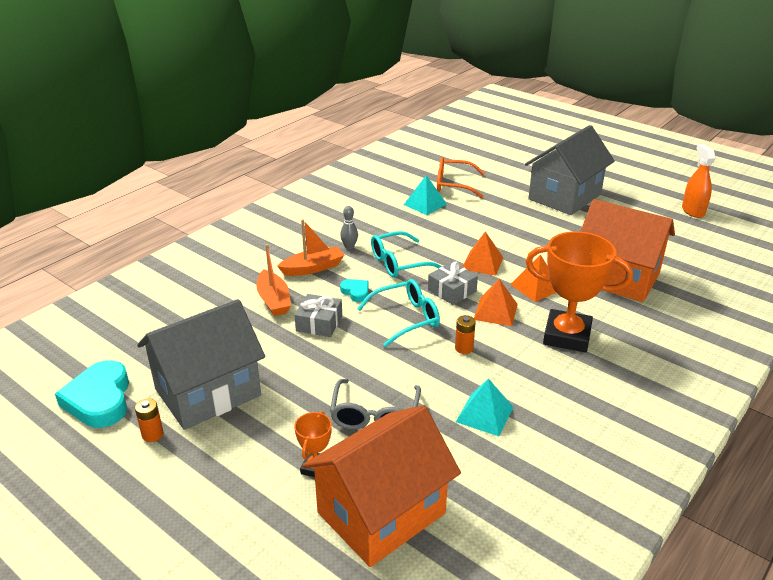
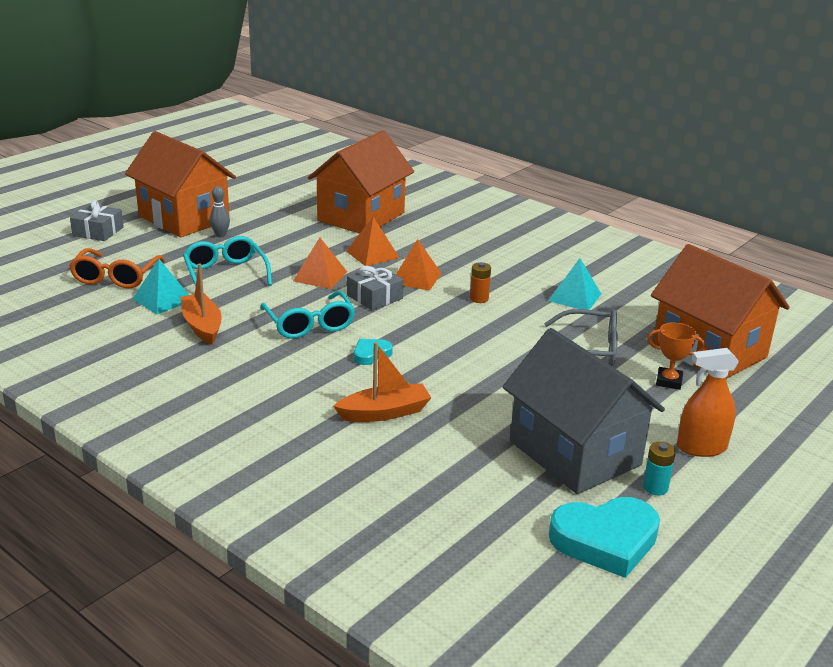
camera: 90 degrees left, 5 degrees down
orange battery [135,398,163,442] -> turquoise battery [643,442,676,495]
orange boat [277,219,344,276] -> orange boat moved to [181,264,222,345]
grey gift [295,294,342,337] -> grey gift moved to [70,200,124,241]
grey bowling pin [340,206,358,249] -> grey bowling pin moved to [210,186,230,237]
turquoise glasses [357,279,440,347] -> turquoise glasses moved to [183,236,272,286]
grey house [525,125,615,215] -> orange house [125,131,236,237]
orange trophy [526,231,633,352] -> none
orange spray bottle [682,144,716,218] -> orange spray bottle moved to [677,348,739,457]

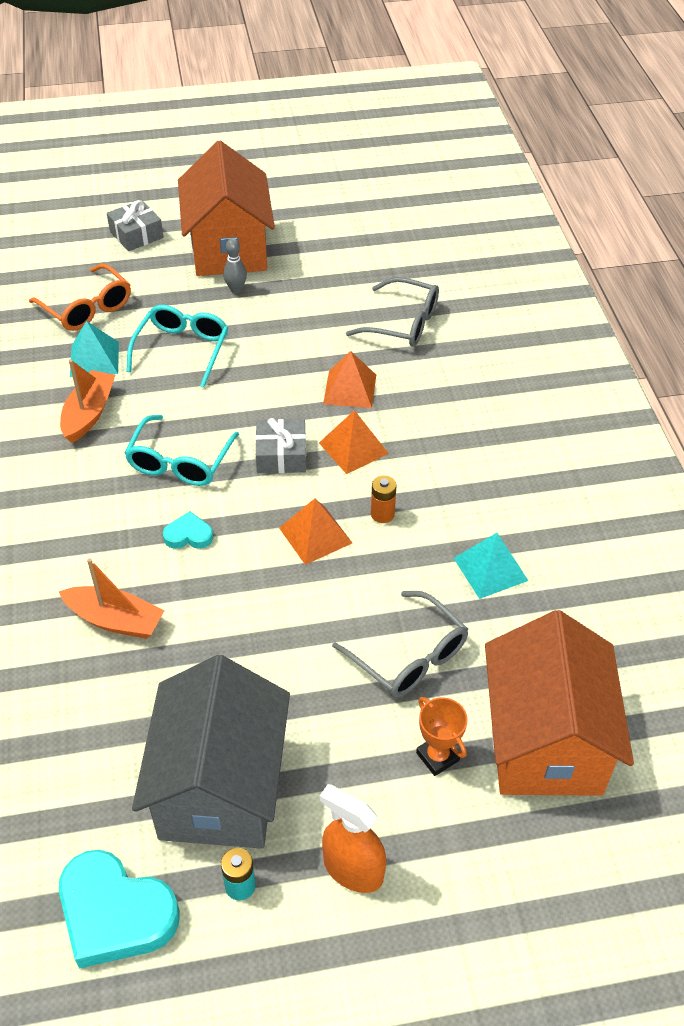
camera: 40 degrees right, 20 degrees up
orange glasses [69,248,165,288] -> orange glasses turned 90 degrees counterclockwise [29,264,131,331]
orange pyramid [293,237,347,289] -> orange pyramid moved to [279,499,352,565]
orange house [308,131,414,234] -> grey glasses [346,277,439,347]

